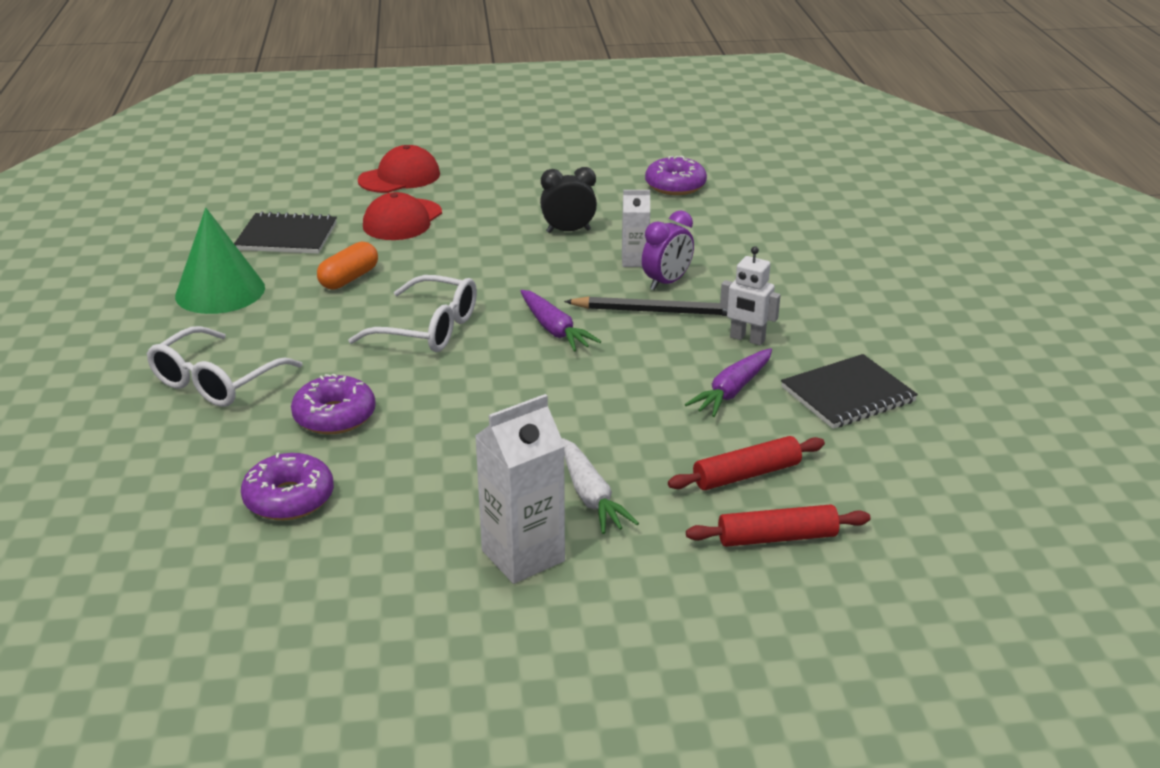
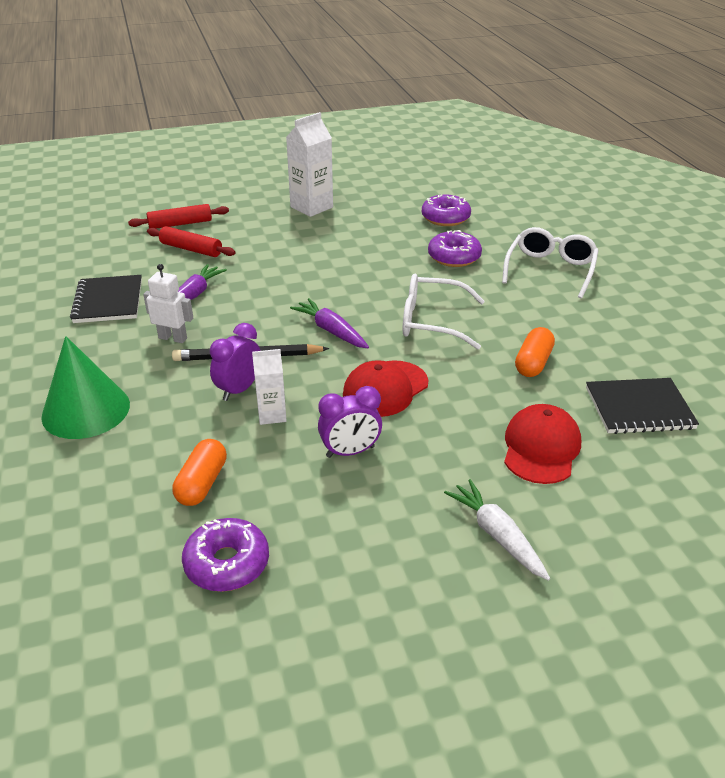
camera: 170 degrees right, 5 degrees up
green cone [175,208,265,314] -> green cone moved to [41,336,130,439]
red cap [358,145,440,193] -> red cap moved to [343,360,428,417]
black clock [540,167,597,233] -> purple clock [318,386,382,458]
white carrot [562,438,639,534] -> white carrot moved to [444,479,550,581]
red rolling pin [668,436,825,490] -> red rolling pin turned 60 degrees clockwise [147,226,235,257]
black notebook [781,354,918,429] -> black notebook turned 60 degrees counterclockwise [70,275,142,323]
none -> orange capsule [172,439,227,506]

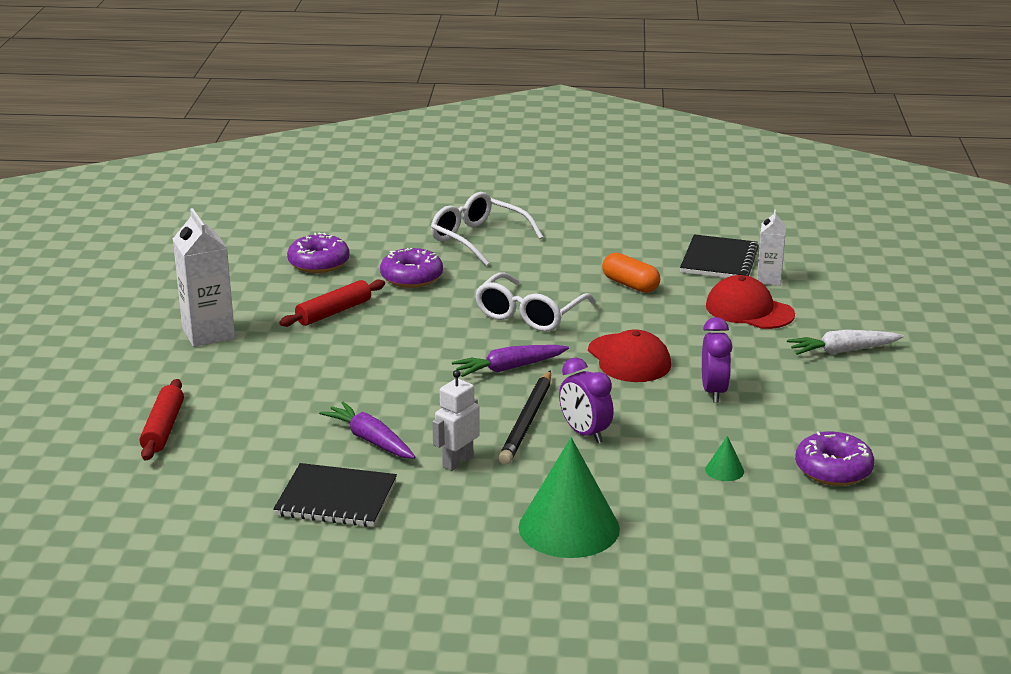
camera: 70 degrees left, 10 degrees down
red rolling pin [147,226,235,257] -> red rolling pin moved to [279,280,385,327]
orange capsule [172,439,227,506] -> green cone [705,436,744,481]
white carton [252,349,287,425] -> white carton moved to [757,209,786,286]

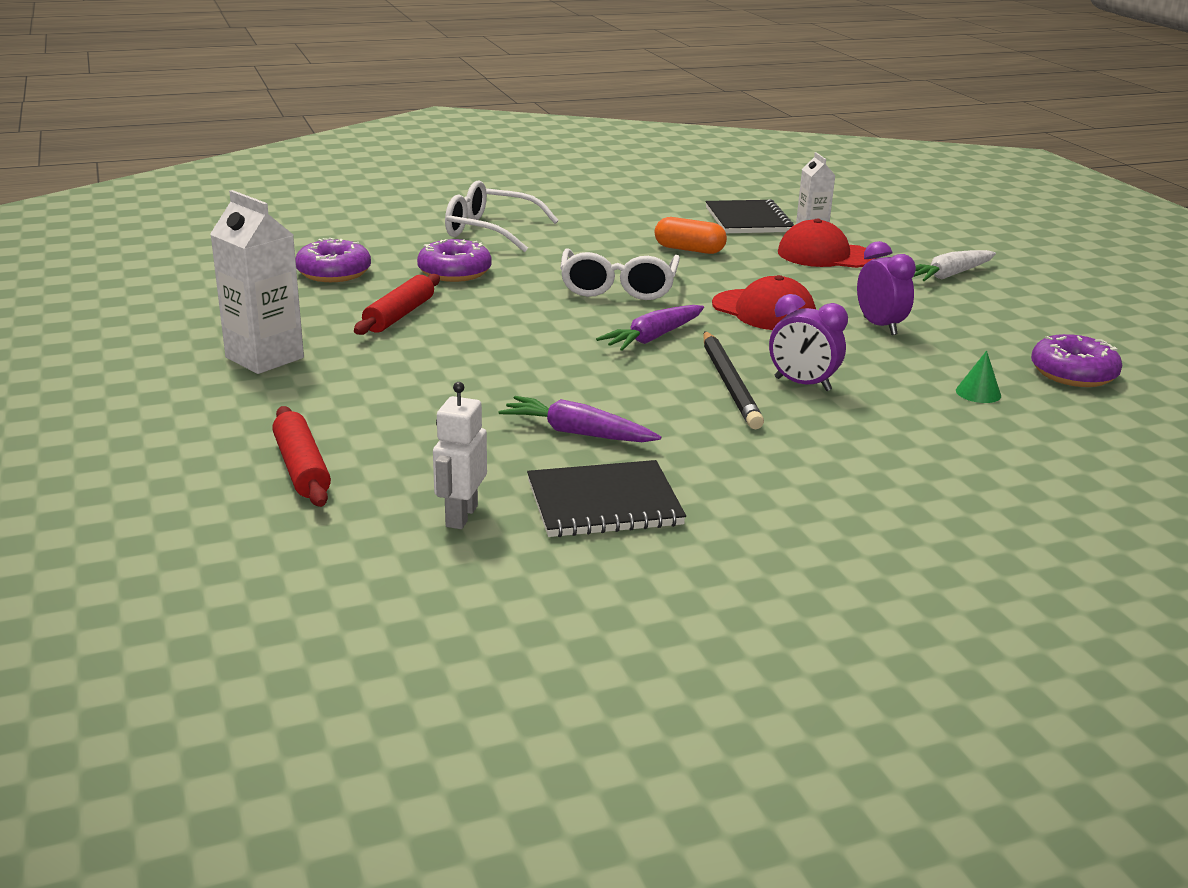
camera: 25 degrees left, 0 degrees up
white robot [432,370,480,471] -> white robot moved to [433,382,487,529]
green cone [518,437,620,558] -> none

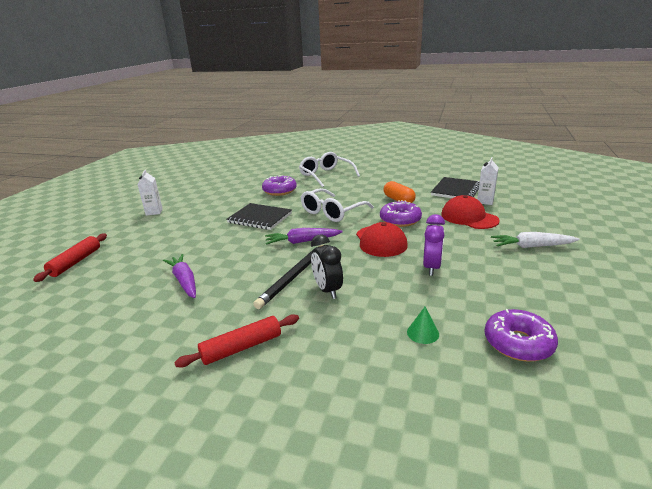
camera: 40 degrees right, 0 degrees up
white carton [210,190,304,374] -> white carton [137,170,163,216], size x0.59
purple donut [295,238,371,282] -> purple donut moved to [380,200,422,227]
red rolling pin [354,274,440,335] -> red rolling pin moved to [174,314,299,367]
white robot [433,382,487,529] -> none
black notebook [527,460,686,537] -> black notebook moved to [227,203,292,230]
purple clock [769,294,848,391] -> black clock [311,235,343,299]

